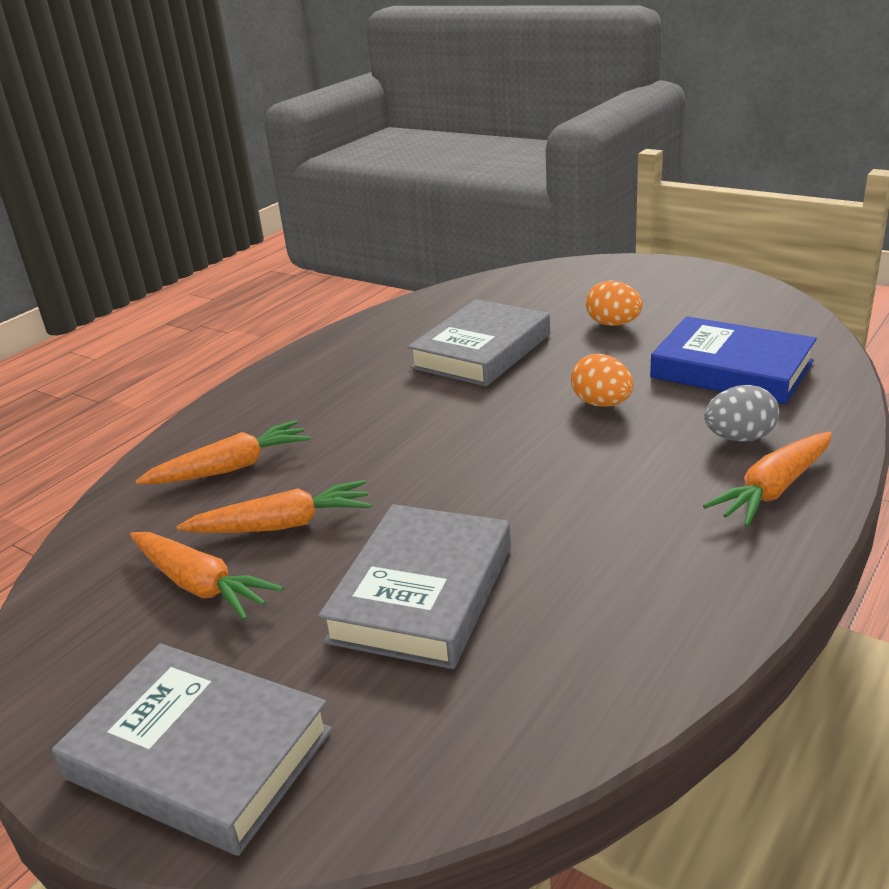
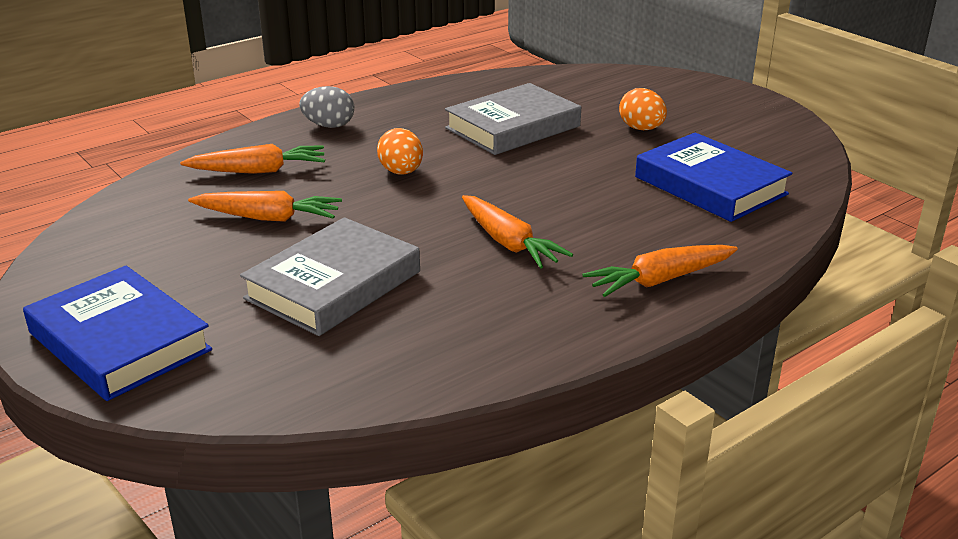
camera: 15 degrees right, 0 degrees up
grey book [52,643,332,856] -> blue book [23,266,212,401]
orange carrot [130,532,283,620] -> orange carrot moved to [462,195,573,269]
orange egg [571,354,634,407] -> orange egg moved to [377,128,423,174]
grey egg [704,385,779,442] -> grey egg moved to [299,86,354,128]

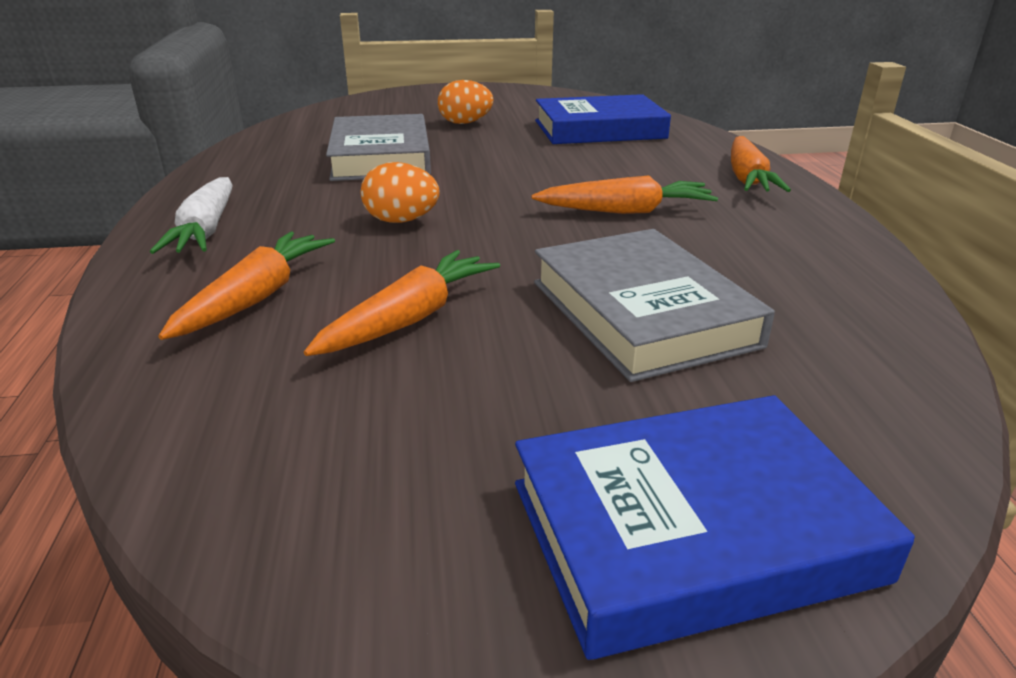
camera: 60 degrees left, 0 degrees up
grey egg [299,86,354,128] -> white carrot [150,177,232,254]

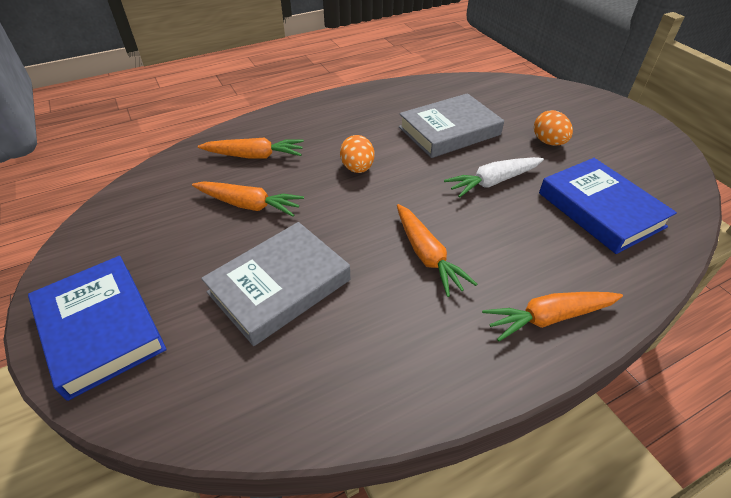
camera: 70 degrees right, 15 degrees up
white carrot [150,177,232,254] -> white carrot moved to [444,157,544,198]

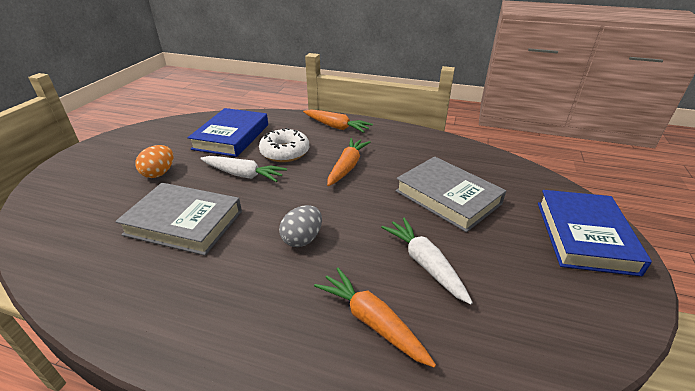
camera: 135 degrees left, 10 degrees down
orange carrot [192,181,304,217] -> white carrot [381,217,473,305]
grey book [201,222,350,346] -> grey book turned 45 degrees clockwise [395,157,506,232]
orange egg [340,135,374,173] -> grey egg [279,205,322,247]
none -> white donut [259,128,309,162]

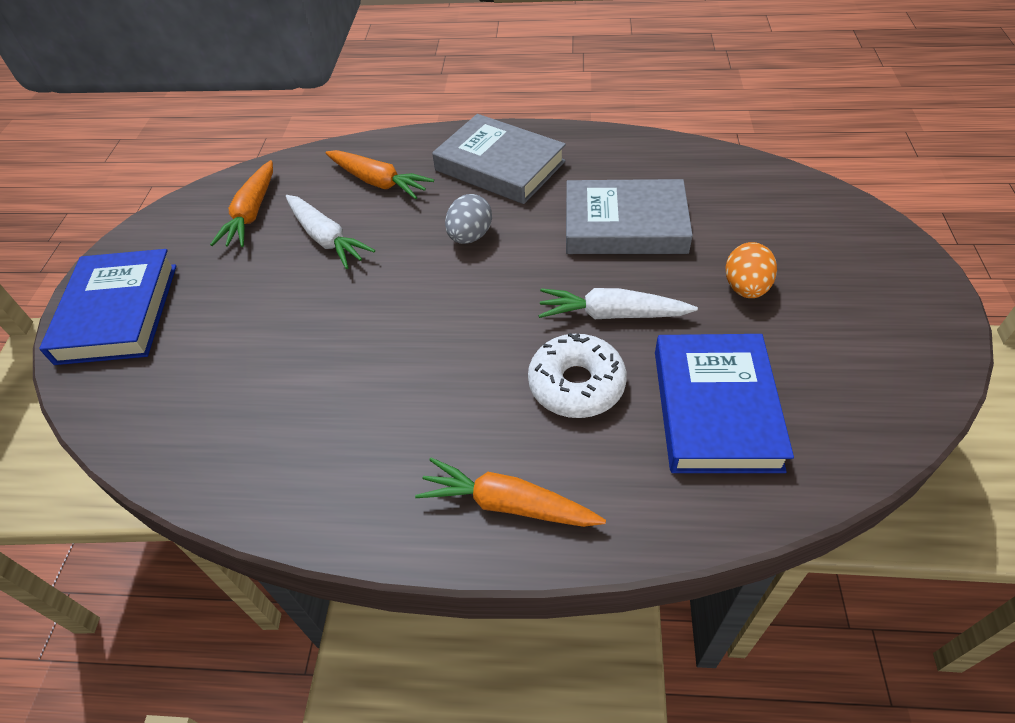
camera: 170 degrees right, 15 degrees up
orange carrot [327,138,371,186] -> orange carrot moved to [210,160,273,247]
grey book [395,157,506,232] -> grey book moved to [432,114,566,204]

